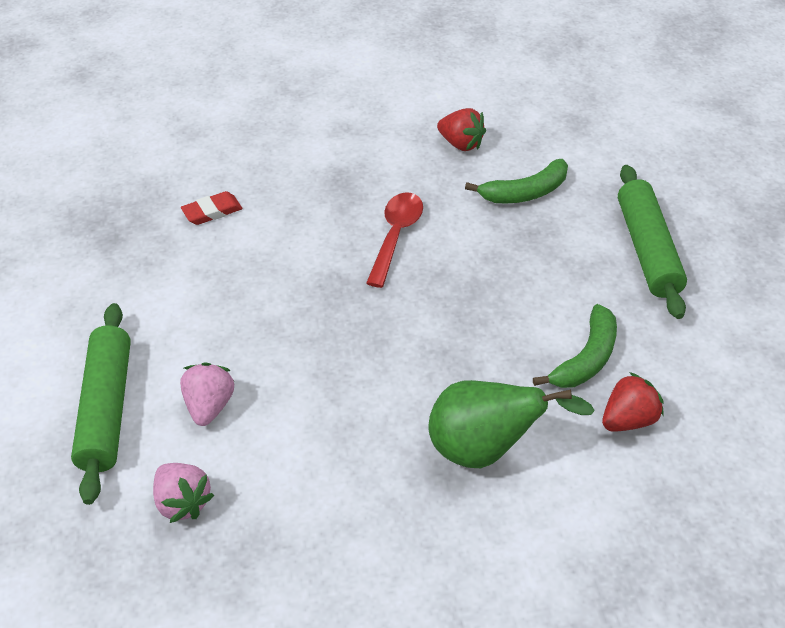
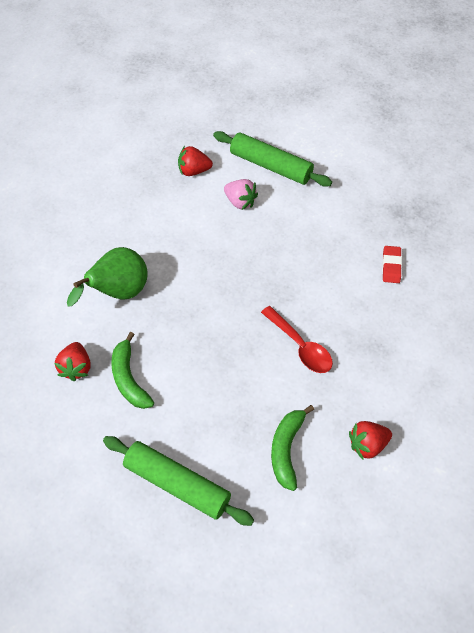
camera: 125 degrees right, 10 degrees up
pink strawberry [153,463,214,523] -> red strawberry [178,146,213,176]

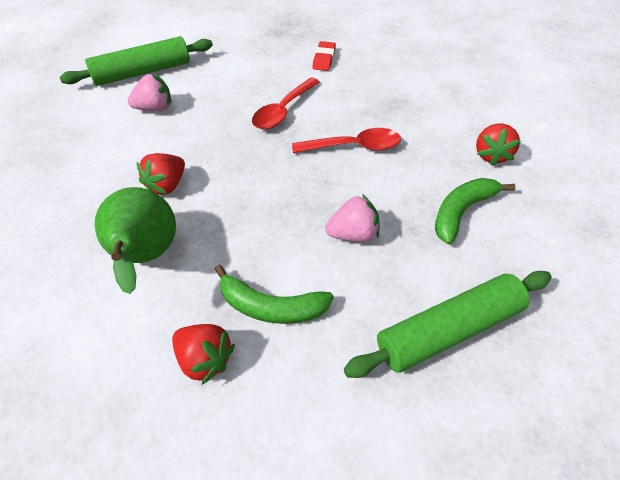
camera: 55 degrees left, 5 degrees down
red strawberry [178,146,213,176] -> red strawberry moved to [136,153,185,195]
green banana [271,405,314,491] -> green banana turned 90 degrees clockwise [435,178,516,245]
red eraser [382,246,402,283] -> red eraser turned 60 degrees clockwise [312,41,336,71]
none -> red spoon [252,77,320,129]
none -> pink strawberry [325,194,380,242]

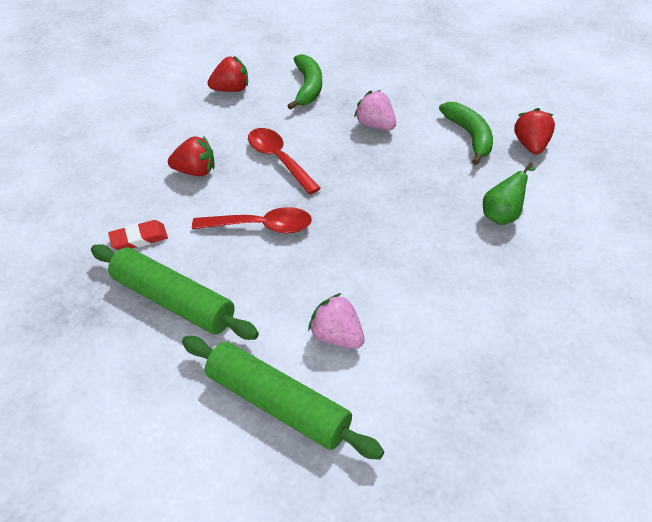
camera: 120 degrees left, 5 degrees down
green pear [95,187,176,294] -> green pear [483,162,536,225], size x0.59
red strawberry [136,153,185,195] -> red strawberry moved to [168,136,214,176]
green rolling pin [344,271,551,378] -> green rolling pin moved to [91,244,259,340]
green banana [435,178,516,245] -> green banana turned 105 degrees counterclockwise [287,54,322,110]

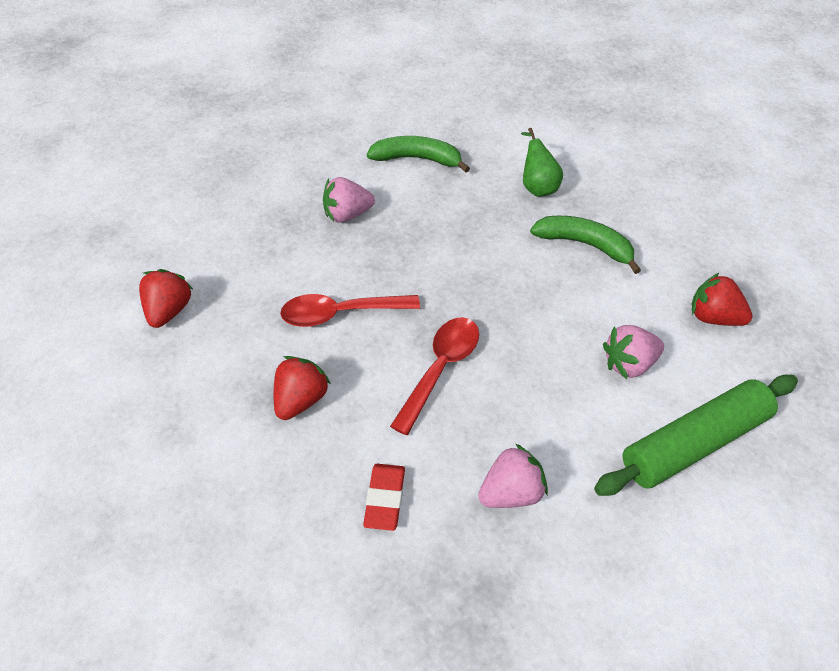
camera: 65 degrees left, 5 degrees up
green rolling pin [91,244,259,340] -> pink strawberry [478,444,548,508]
green banana [287,54,322,110] -> green banana moved to [530,216,641,274]
red strawberry [514,108,555,155] -> red strawberry moved to [692,273,753,326]

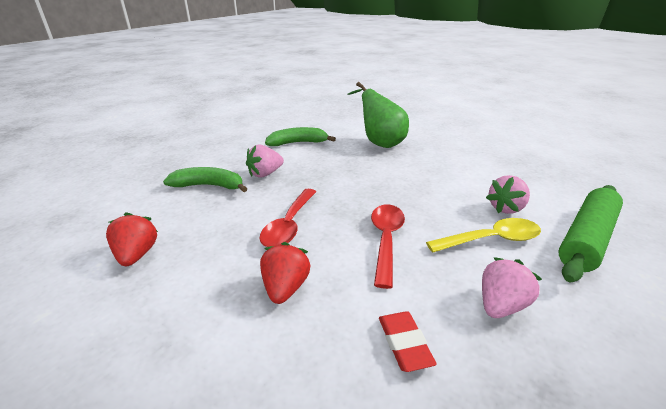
camera: 20 degrees left, 20 degrees down
red spoon [280,294,420,327] -> red spoon turned 45 degrees counterclockwise [259,189,316,247]
green pear [521,128,563,197] -> green pear [347,82,409,148], size x1.70
green banana [530,216,641,274] -> green banana moved to [163,167,247,192]
red strawberry [692,273,753,326] -> none
none -> yellow spoon [426,218,541,253]

